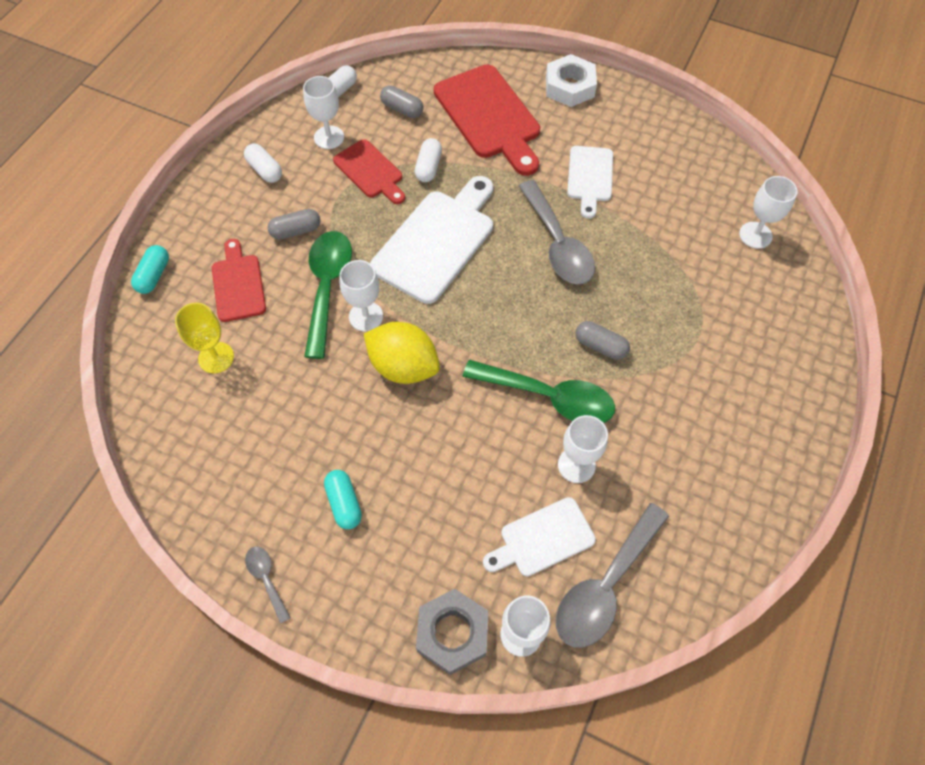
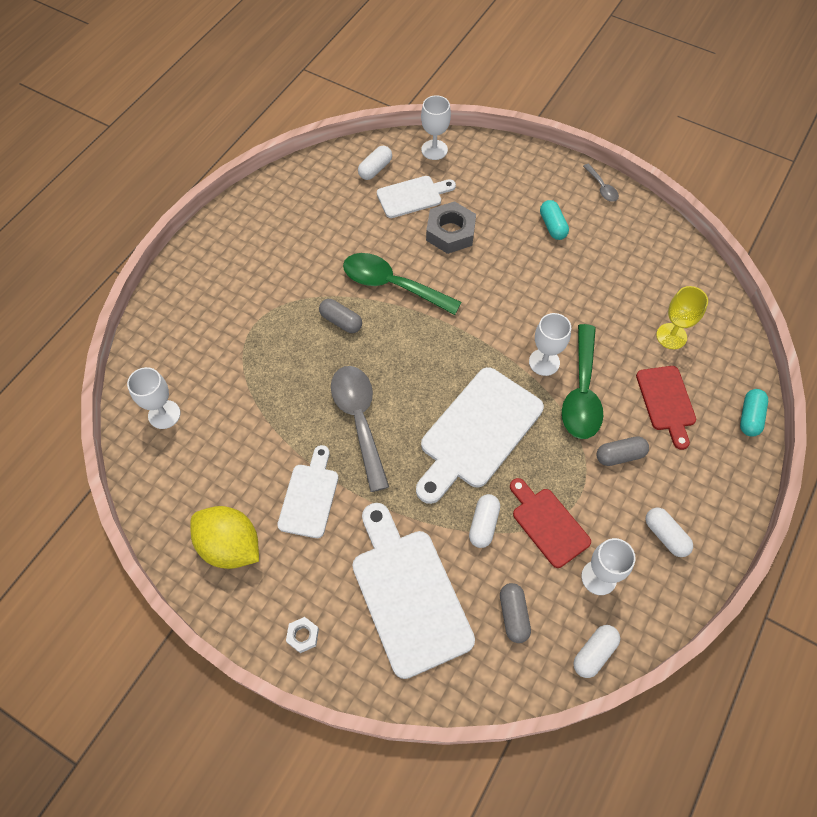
camera: 175 degrees left, 0 degrees up
yellow lemon [364,322,440,384] -> yellow lemon moved to [190,506,259,569]
grey capsule [380,85,424,118] -> grey capsule turned 45 degrees clockwise [500,583,531,643]
grey nut [416,589,488,675] -> grey nut moved to [426,201,476,254]
red cutting board [434,64,540,176] -> white cutting board [352,503,475,679]
white nut [546,54,597,107] -> white nut [286,617,319,653], size x0.49
grey spoon [556,503,669,648] -> white capsule [358,146,392,180]
white goblet [558,415,608,483] -> none

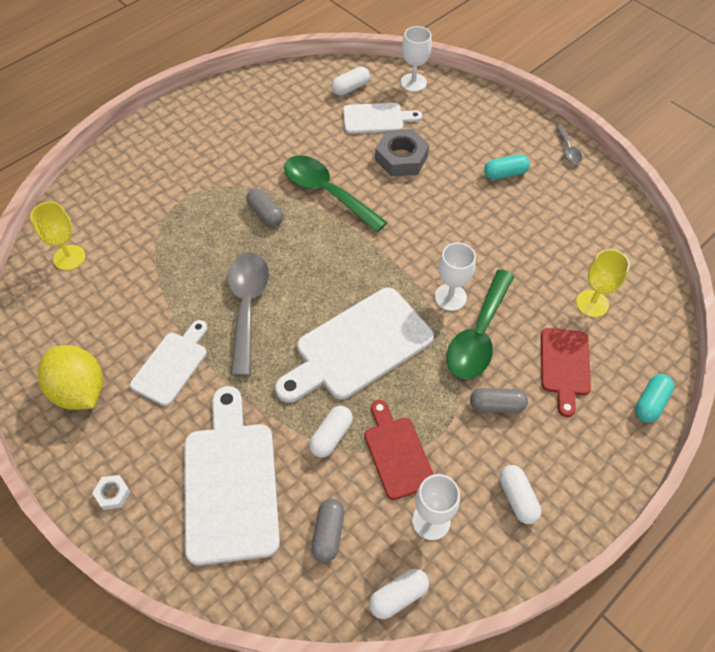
camera: 15 degrees right, 5 degrees down
white goblet [127,367,180,429] -> yellow goblet [30,202,86,270]
turquoise capsule [540,200,569,240] -> turquoise capsule turned 75 degrees clockwise [484,154,530,180]

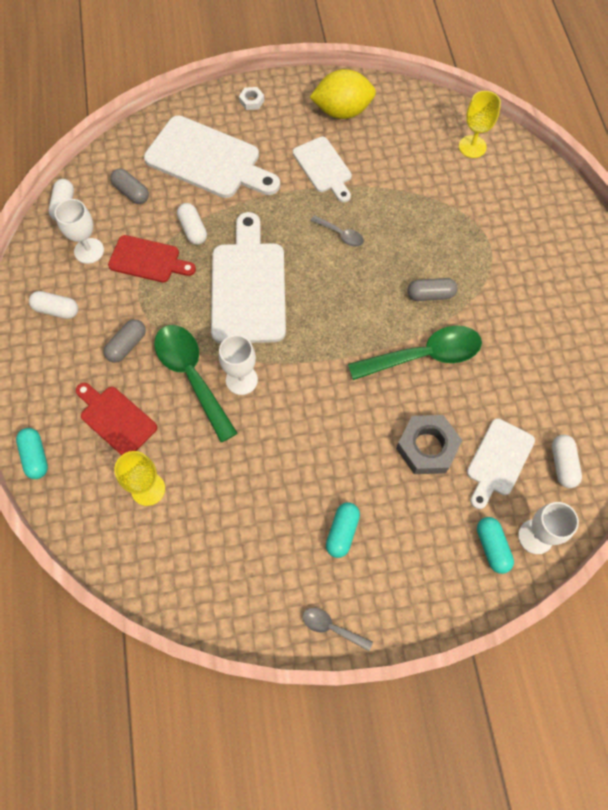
camera: 125 degrees right, 10 degrees up
grey spoon [228,253,269,377] -> grey spoon [310,215,364,247], size x0.48
none -> turquoise capsule [477,517,514,574]

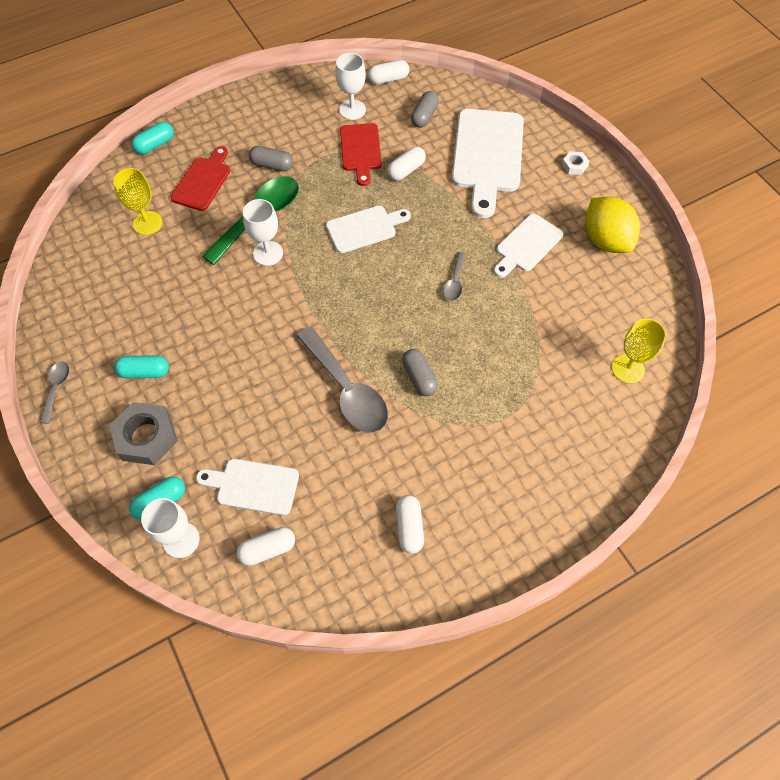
camera: 70 degrees right, 5 degrees down
white capsule [29,291,78,319] -> white capsule moved to [396,495,424,554]
white cutting board [211,212,286,344] -> white cutting board [326,206,411,253], size x0.58
green spoon [348,326,482,380] -> grey spoon [296,327,388,433]
grey nut [396,415,463,474] -> grey nut moved to [109,402,178,465]

